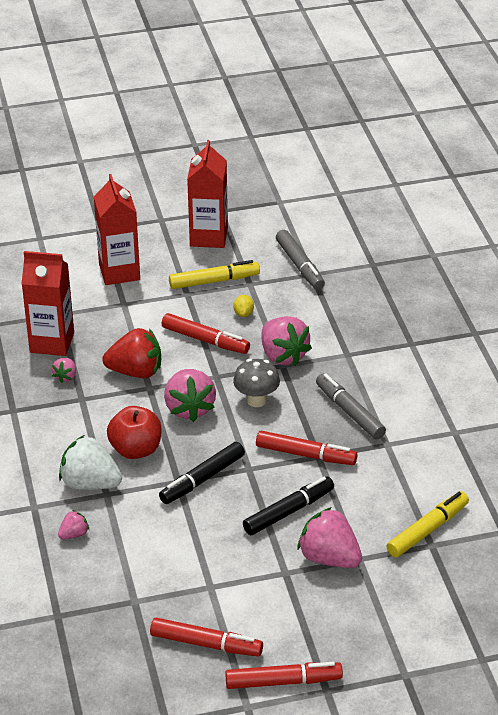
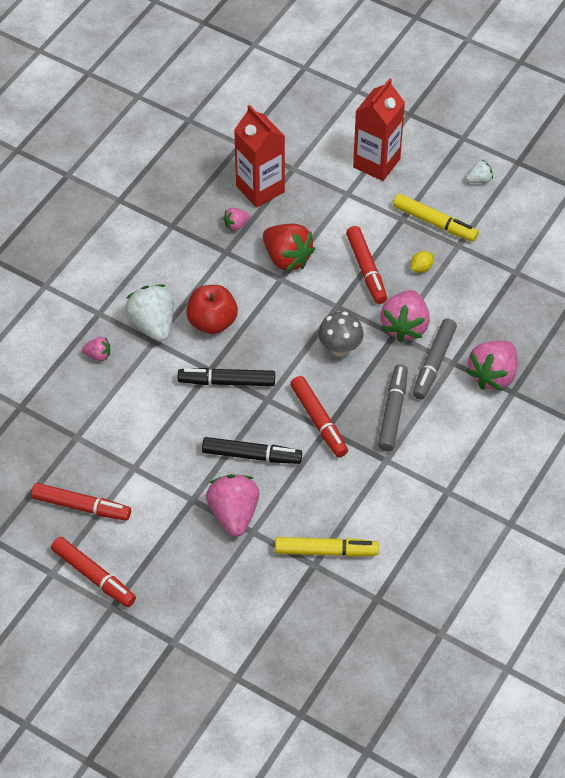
camera: 45 degrees right, 15 degrees up
red marker [150,618,263,657] -> red marker turned 45 degrees counterclockwise [31,483,131,521]
pink strawberry [164,369,216,422] -> pink strawberry moved to [466,341,517,391]
red carton [187,140,228,248] -> white strawberry [466,160,493,183]
grey marker [276,230,325,290] -> grey marker moved to [413,318,457,400]

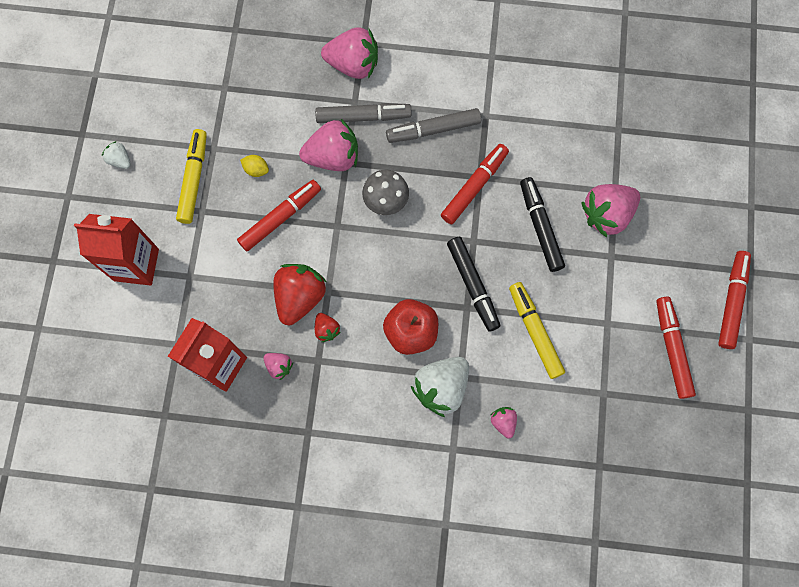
camera: 115 degrees left, 20 degrees up
yellow marker [275,537,379,557] -> yellow marker moved to [509,282,565,379]
none -> red strawberry [315,313,341,342]

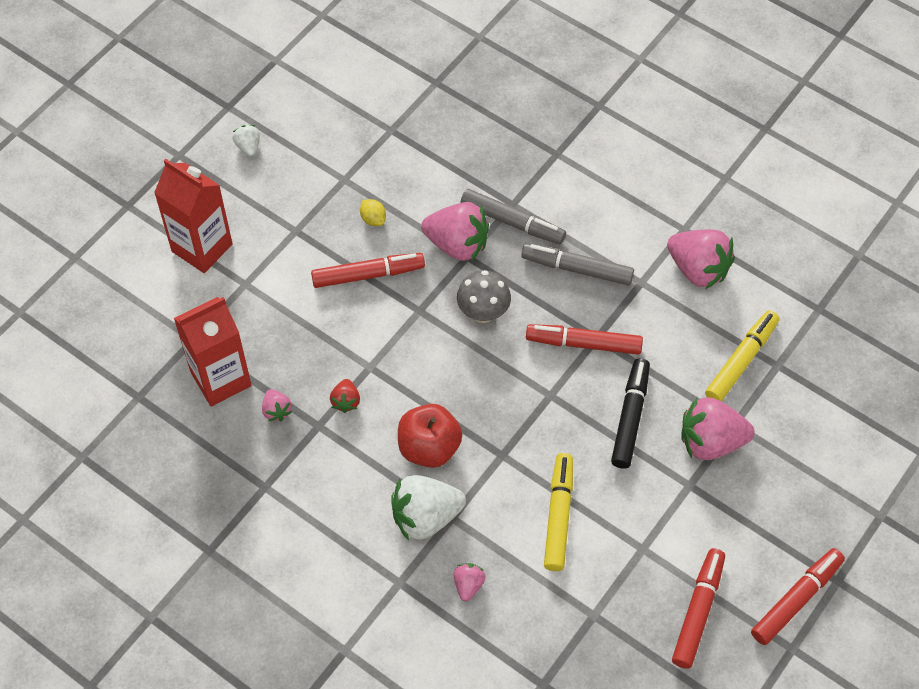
camera: 30 degrees right, 15 degrees down
yellow marker [176,129,207,224] -> yellow marker moved to [705,310,779,402]
red strawberry [273,264,327,325] -> none
pink strawberry [321,27,378,79] -> pink strawberry moved to [667,230,735,289]
red marker [441,144,509,224] -> red marker turned 150 degrees counterclockwise [526,324,643,355]
black marker [447,237,500,332] -> none

